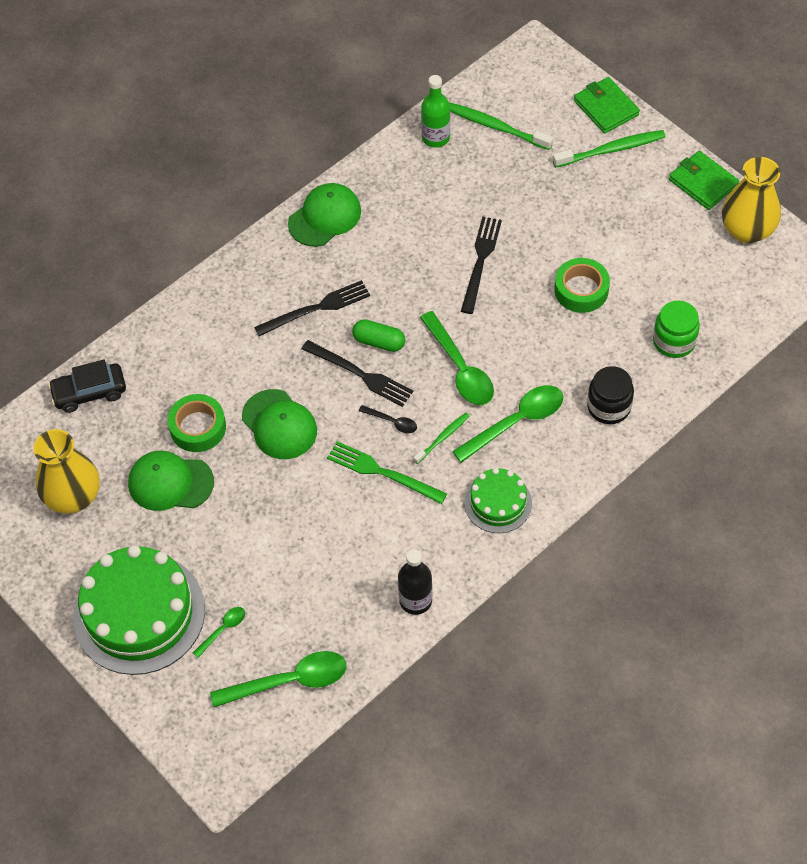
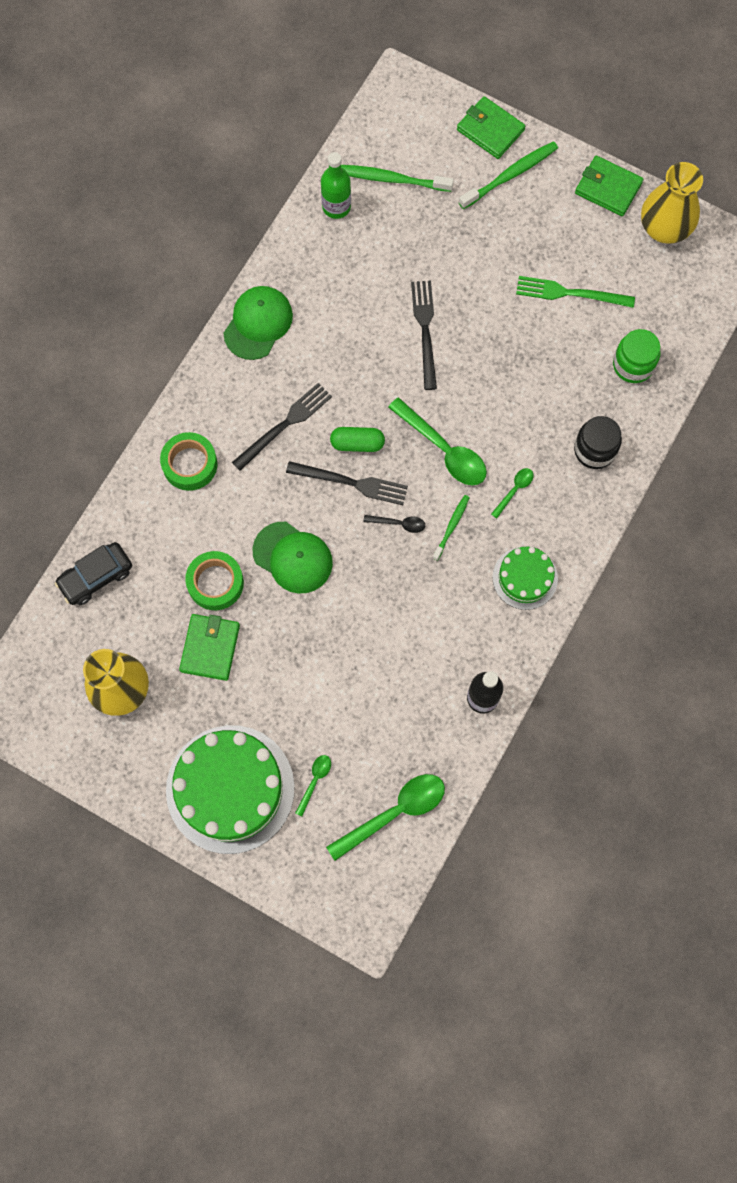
camera: 20 degrees left, 15 degrees up
green cap [128,451,214,511] -> green wallet [179,614,240,681]
green fork [327,441,447,504] -> green fork moved to [516,276,635,308]
green spoon [452,385,563,463] -> green spoon [491,468,534,519], size x0.49
green tape [554,258,610,313] -> green tape moved to [160,432,217,491]

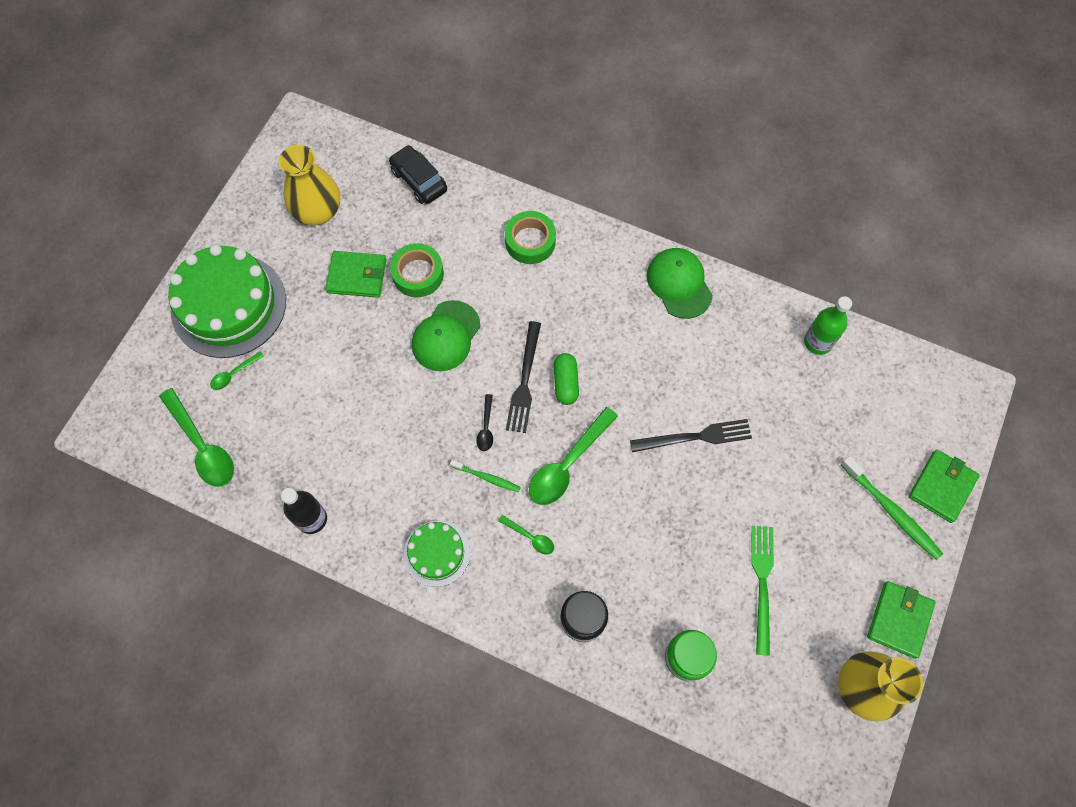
camera: 85 degrees right, 5 degrees down
green cap [223,286,293,360] -> green cap turned 135 degrees counterclockwise [647,248,713,319]
black fork [232,383,332,471] -> none
green spoon [295,755,331,816] -> green spoon turned 120 degrees clockwise [210,351,264,390]
green toothbrush [341,165,454,192] -> none

